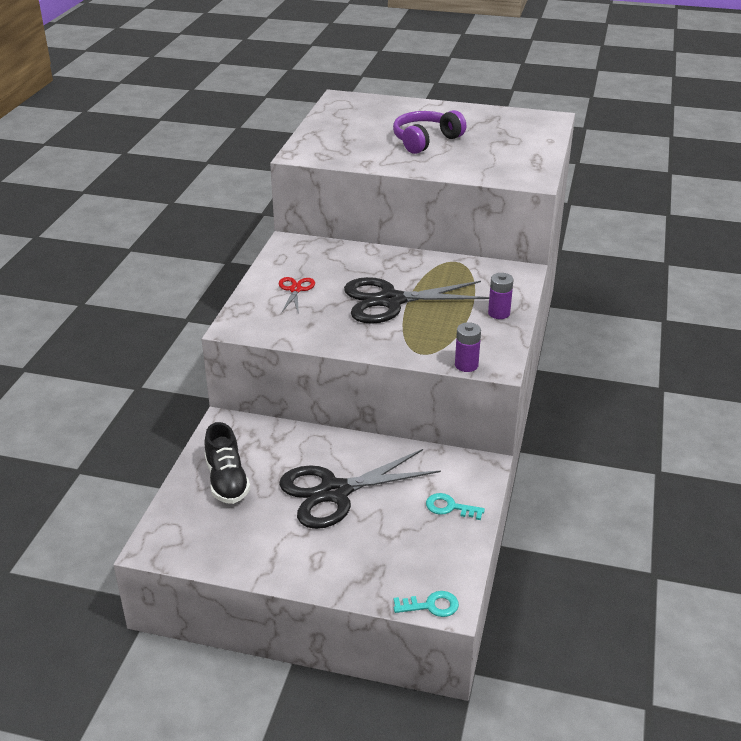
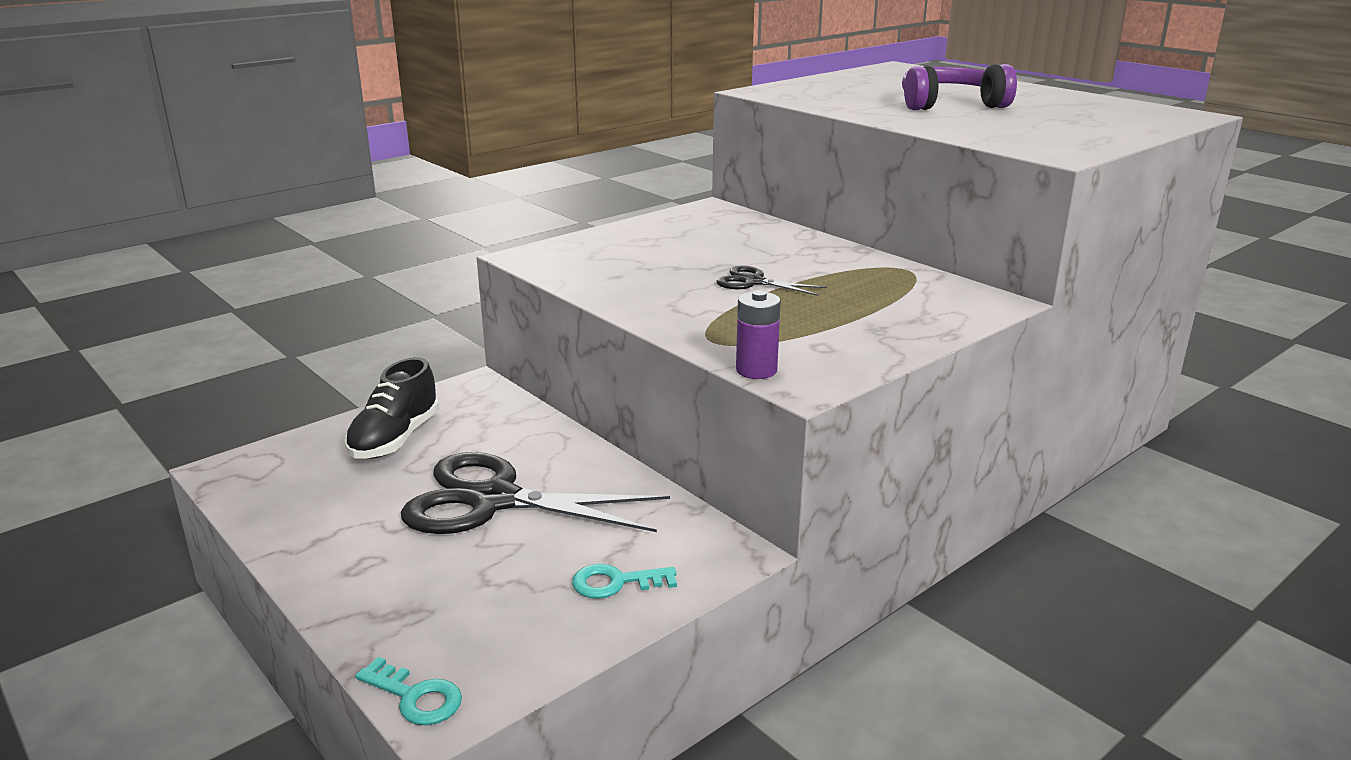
camera: 35 degrees right, 10 degrees down
red scissors [279,277,315,314] -> none
black scissors [344,277,489,324] -> black scissors [717,266,827,296], size x0.47
turquoise key [426,493,485,520] -> turquoise key turned 60 degrees counterclockwise [572,564,677,599]
purple battery [488,273,514,319] -> none

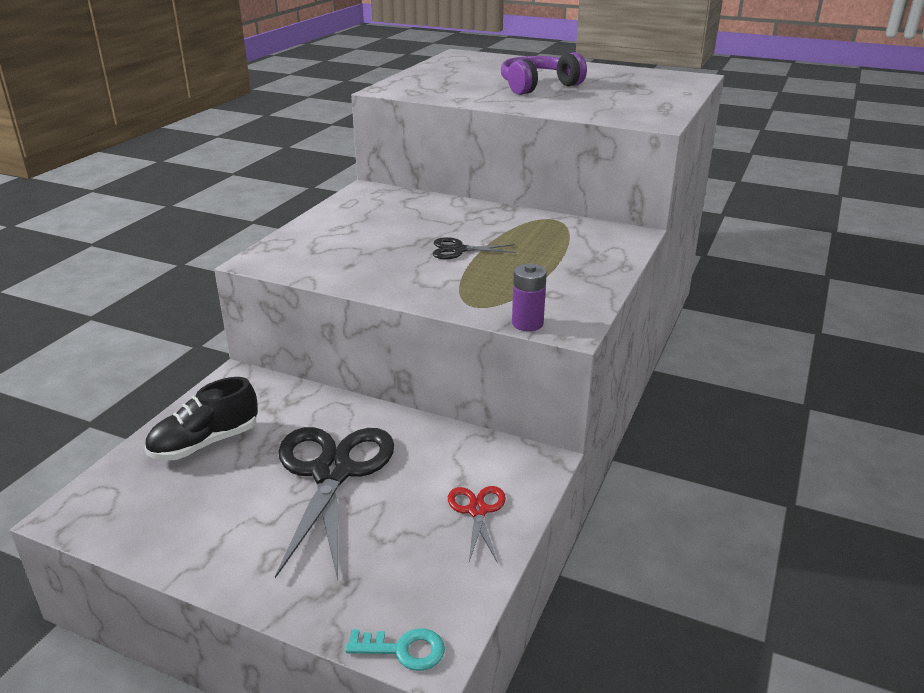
camera: 25 degrees left, 5 degrees up
black shoe [345,357,439,459] -> black shoe turned 60 degrees clockwise [145,377,258,460]
black scissors [401,452,670,534] -> black scissors turned 105 degrees clockwise [275,427,394,580]
turquoise key [572,564,677,599] -> red scissors [448,486,506,562]

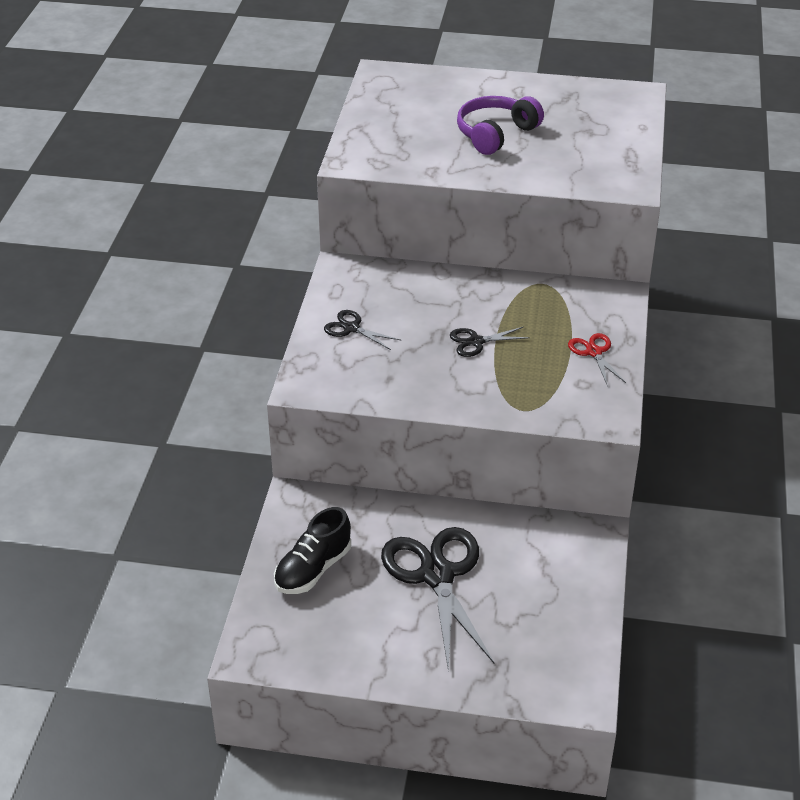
camera: 15 degrees left, 10 degrees up
turquoise key [345,628,445,671] -> none
red scissors [448,486,506,562] -> red scissors moved to [568,333,626,384]
purple battery [512,264,547,331] -> none
none -> black scissors [324,310,401,350]

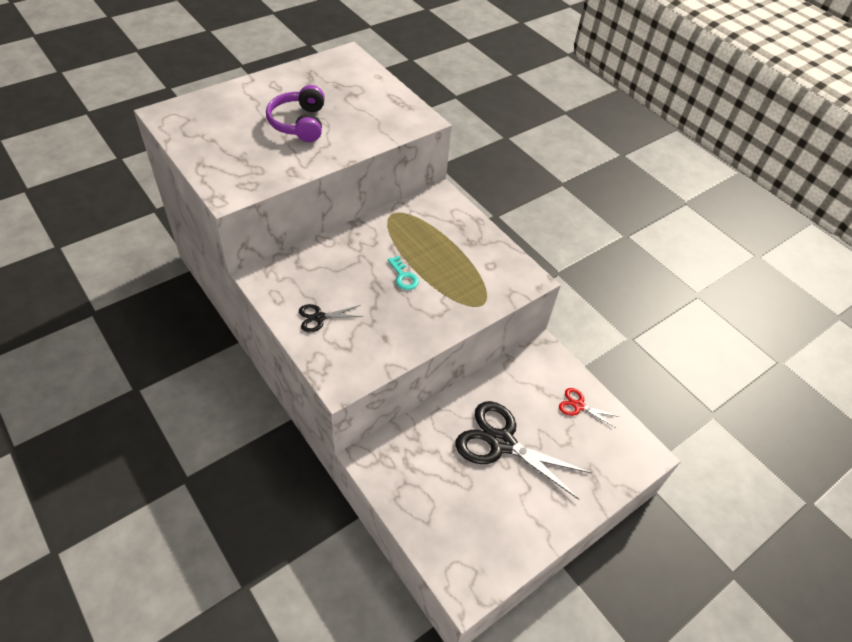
camera: 50 degrees left, 10 degrees up
black shoe [274,507,351,594] -> none
black scissors [450,327,530,357] -> turquoise key [388,256,419,290]
red scissors [568,333,626,384] -> red scissors moved to [559,388,620,428]

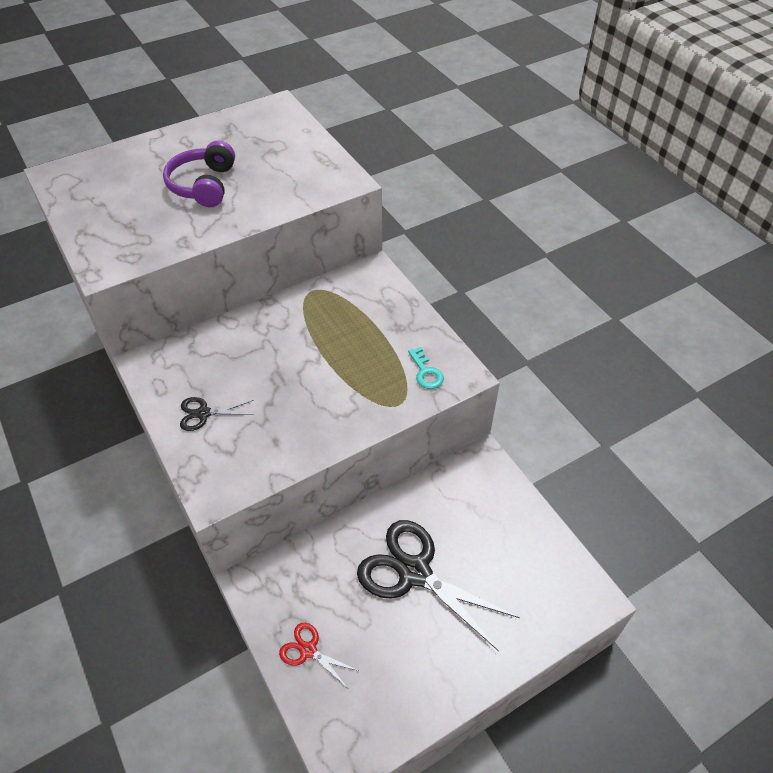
camera: 10 degrees right, 0 degrees up
turquoise key [388,256,419,290] -> turquoise key moved to [408,347,444,389]
red scissors [559,388,620,428] -> red scissors moved to [279,623,359,687]

